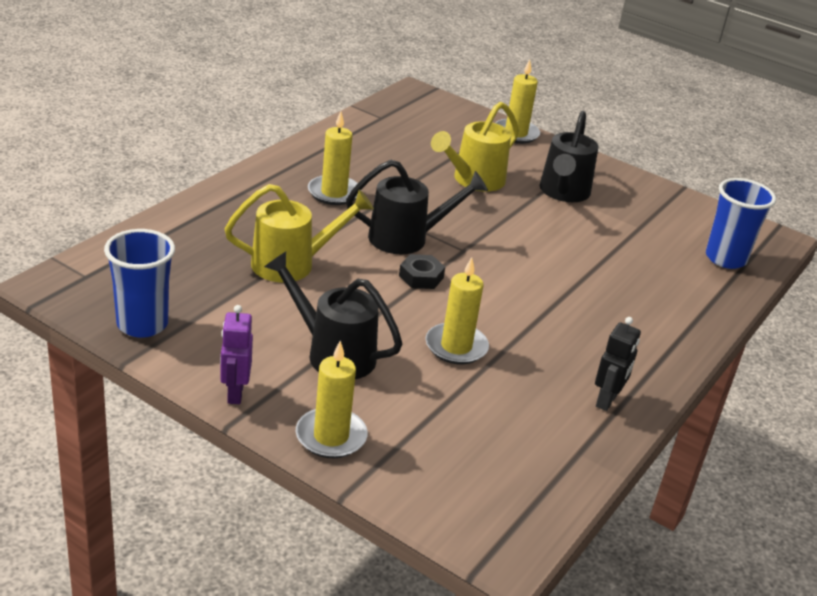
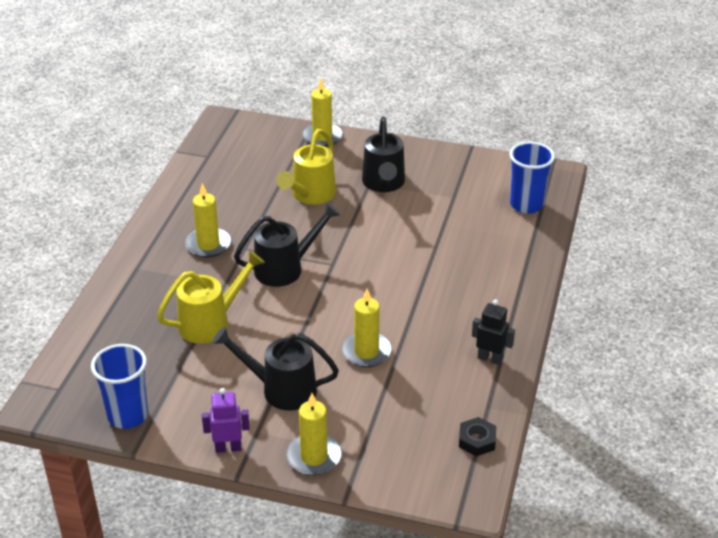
camera: 15 degrees left, 5 degrees up
purple robot [220,305,253,404] -> purple robot turned 105 degrees clockwise [202,388,250,453]
black nut [399,254,445,289] -> black nut moved to [459,417,496,457]
black robot [595,317,641,411] -> black robot turned 75 degrees counterclockwise [472,300,515,365]

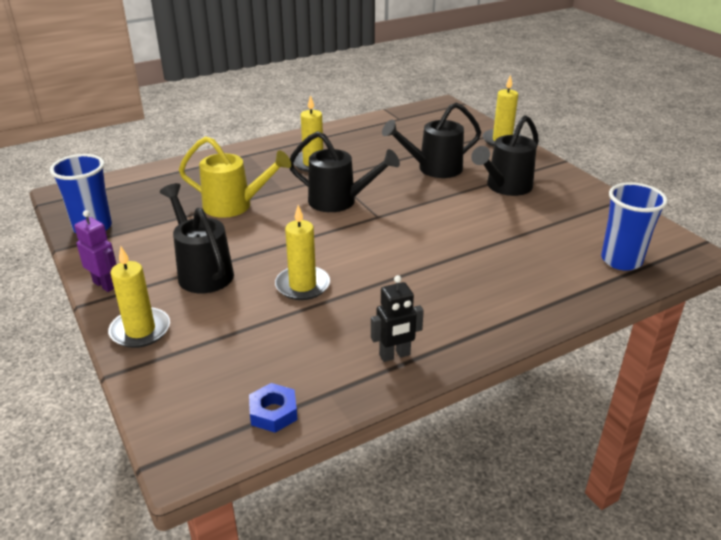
camera: 45 degrees right, 5 degrees down
yellow watering can [277,129,336,205] -> black watering can [382,102,481,178]
black nut [459,417,496,457] -> blue nut [249,383,297,433]
black robot [472,300,515,365] -> black robot turned 90 degrees clockwise [371,275,424,362]

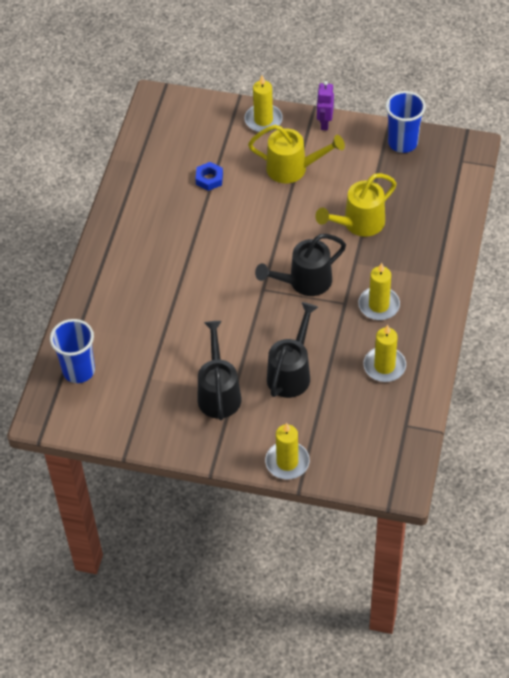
camera: 135 degrees right, 20 degrees up
purple robot [74,210,117,292] -> purple robot turned 105 degrees clockwise [317,81,334,130]
black watering can [160,183,234,293] -> yellow watering can [248,125,345,183]
blue nut [249,383,297,433] -> blue nut moved to [195,162,223,191]
yellow candle [275,205,330,300] -> yellow candle moved to [363,325,406,382]
black robot [371,275,424,362] -> none

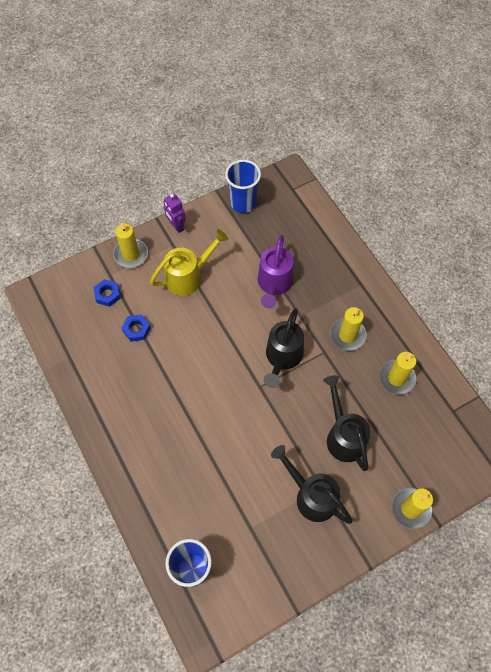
camera: 45 degrees left, 10 degrees up
yellow watering can [315,173,397,237] -> purple watering can [258,235,293,309]
none -> blue nut [94,279,121,307]

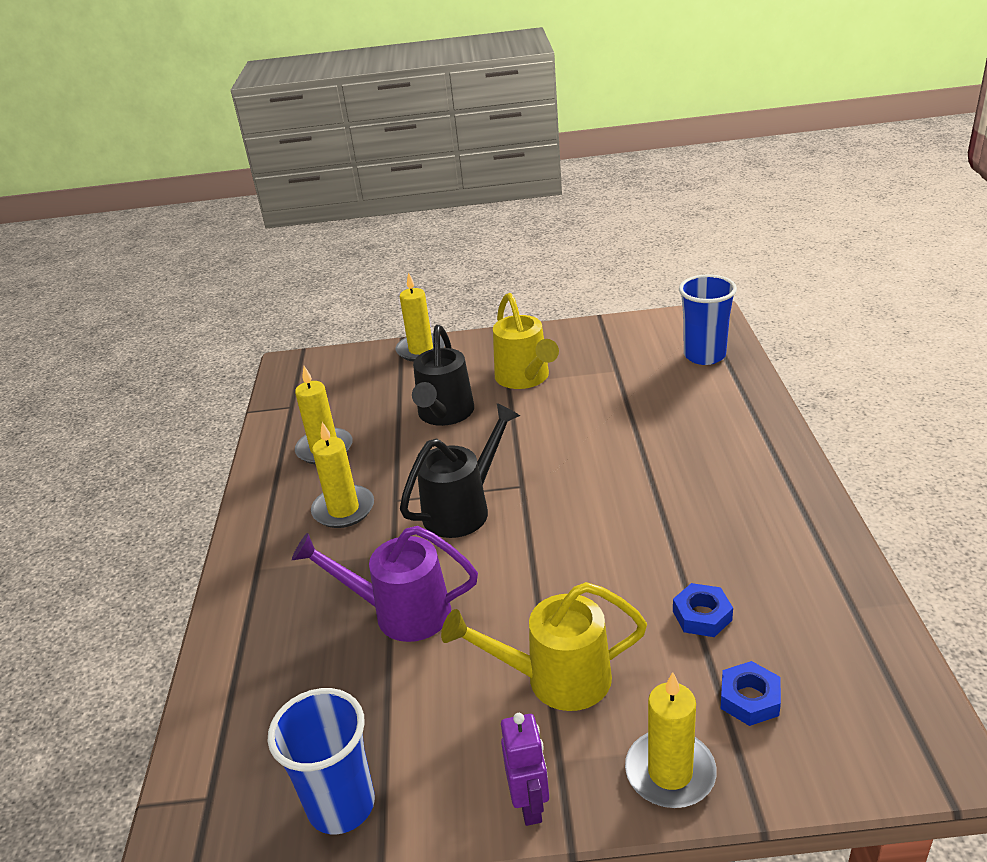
camera: 150 degrees left, 30 degrees down
purple watering can [258,235,293,309] -> purple watering can turned 120 degrees counterclockwise [292,526,478,642]
black watering can [271,445,353,524] -> yellow watering can [493,293,559,389]

